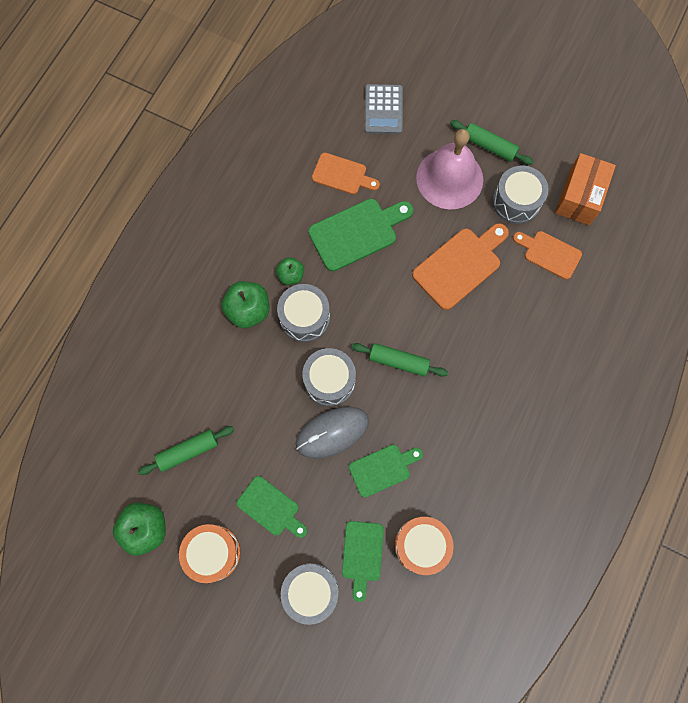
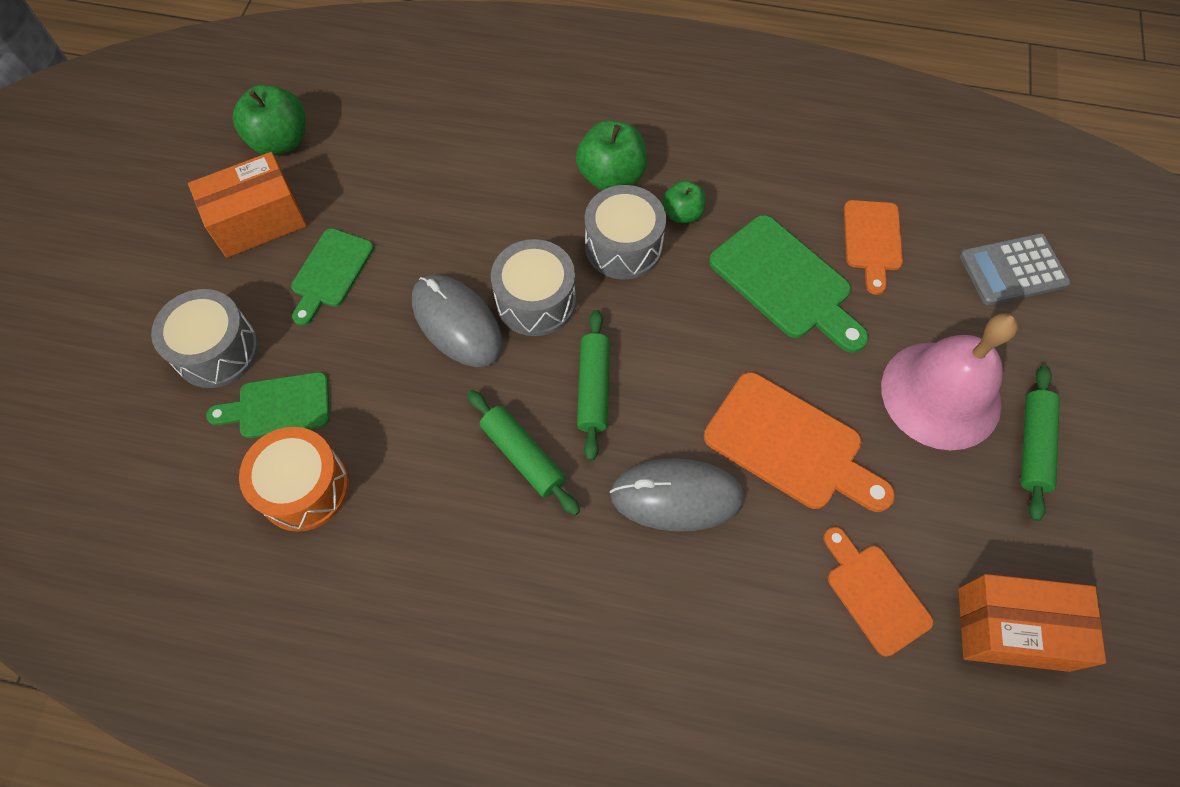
camera: 75 degrees right, 10 degrees down
green rolling pin [138,426,234,475] -> green rolling pin moved to [468,390,580,515]
orange drum [179,524,241,583] -> orange box [188,152,307,258]
green cutting board [349,444,423,497] -> none
grey drum [493,166,549,224] -> none
orange cutting board [513,231,582,280] -> orange cutting board turned 45 degrees counterclockwise [823,527,934,657]
none -> grey mouse [610,459,744,532]

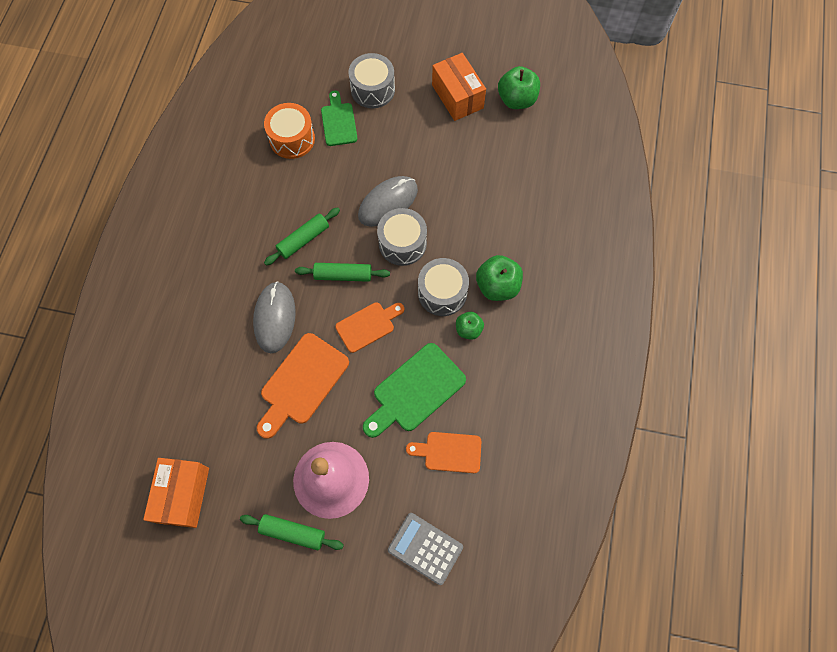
camera: 90 degrees right, 5 degrees up
green cutting board [291,228,374,326] -> none
orange cutting board [823,527,934,657] -> orange cutting board moved to [335,302,404,353]
grey calculator [960,233,1070,305] -> grey calculator turned 45 degrees counterclockwise [388,513,463,585]

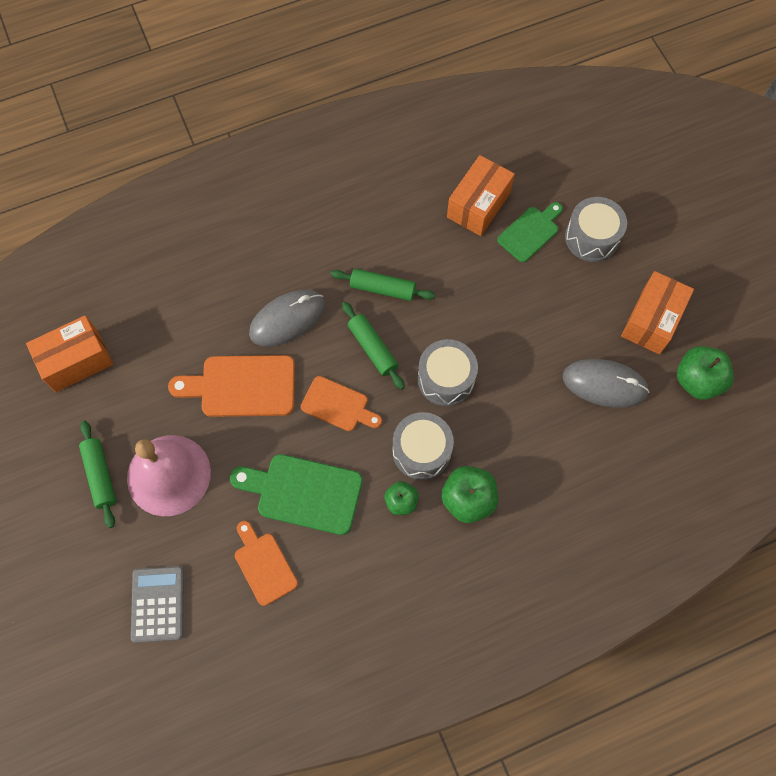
camera: 55 degrees right, 0 degrees up
orange drum [264,103,315,159] -> orange box [447,155,515,236]
grey mouse [358,176,418,227] -> grey mouse moved to [563,359,649,408]

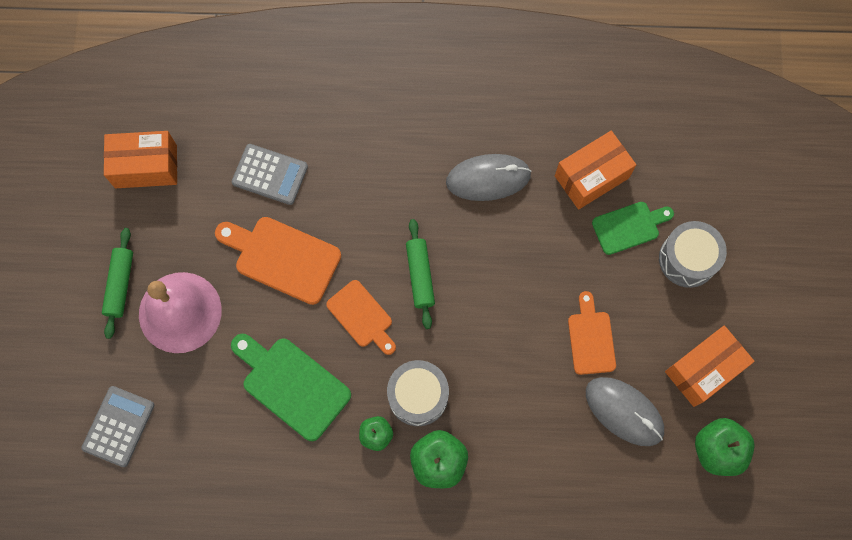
camera: 25 degrees right, 5 degrees up
orange cutting board [235,521,298,606] -> orange cutting board moved to [568,291,616,375]
grey mouse [249,290,325,346] -> grey mouse moved to [446,154,531,201]
green rolling pin [330,268,436,301] -> none
grey drum [418,339,478,406] -> none
none -> grey calculator [232,144,308,205]

